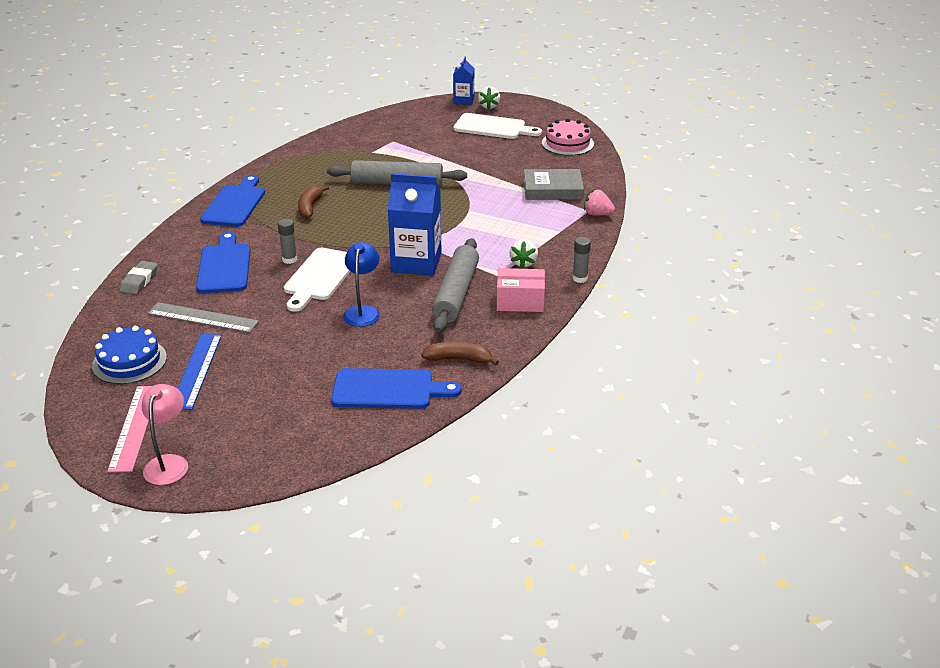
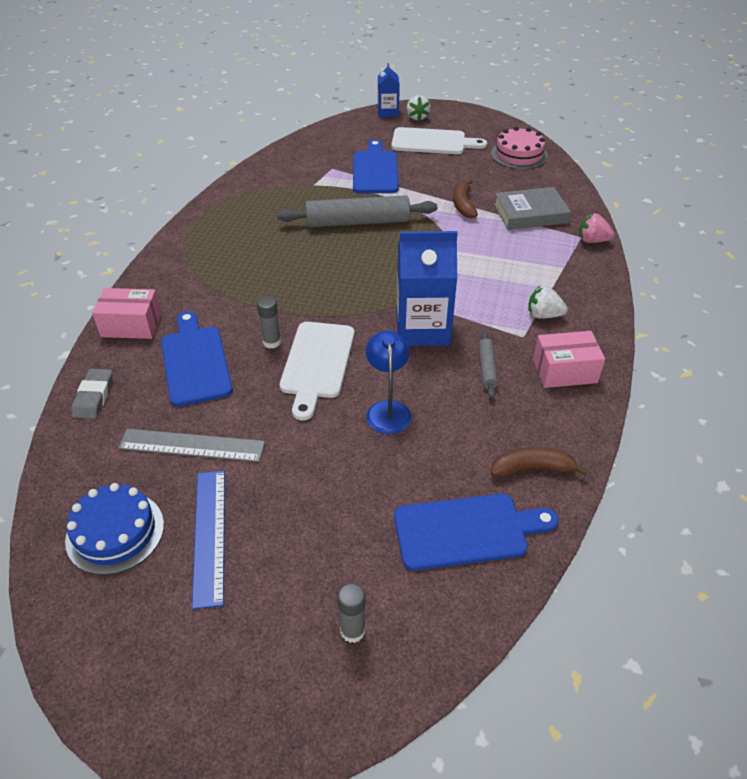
camera: 10 degrees left, 10 degrees up
pink ruler [107,386,152,472] -> none
pink lamp [142,384,188,485] -> none
blue cutting board [200,175,265,227] -> blue cutting board moved to [353,140,398,193]
brown banana [298,185,329,219] -> brown banana moved to [453,179,478,218]
grey rolling pin [432,238,479,333] -> grey rolling pin [478,331,498,398], size x0.47
white strawberry [509,239,538,268] -> white strawberry turned 105 degrees clockwise [528,286,568,319]
grey glue stick [572,237,591,283] -> grey glue stick moved to [338,583,365,643]
none -> pink box [92,288,162,339]

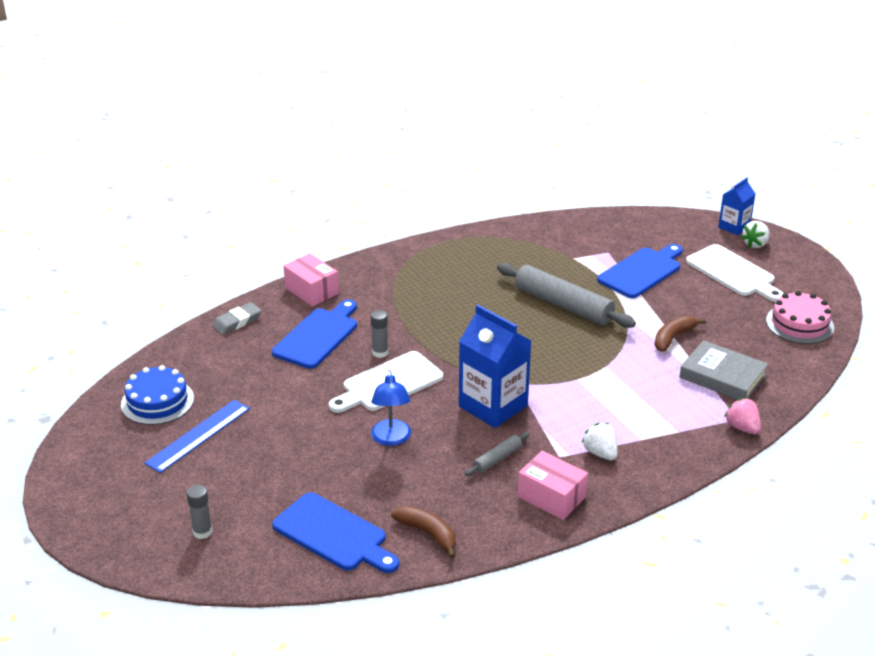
camera: 45 degrees right, 10 degrees down
grey ruler [118,429,265,462] -> none
blue lamp [366,330,411,434] -> blue lamp turned 135 degrees clockwise [371,370,411,446]

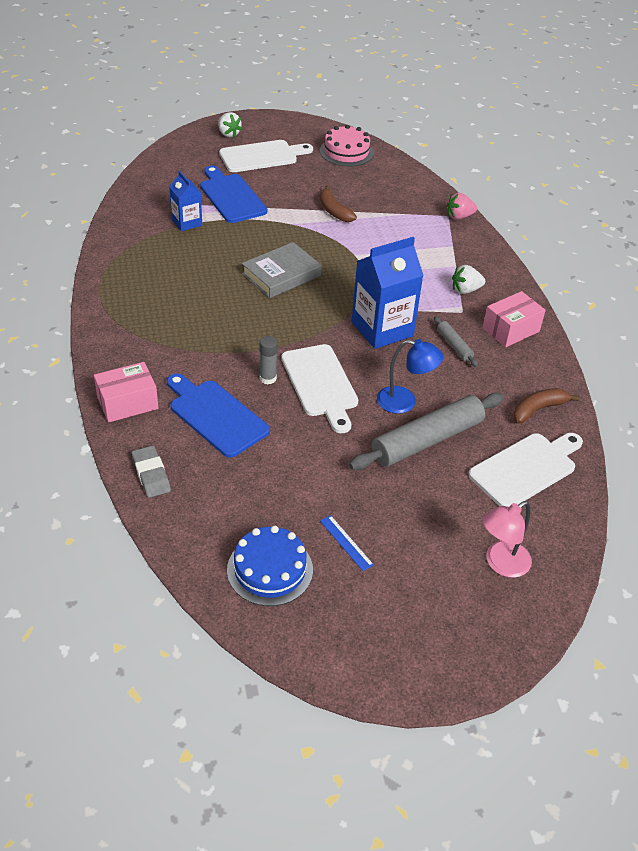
camera: 75 degrees left, 10 degrees up
blue ruler [145,400,250,473] -> blue ruler [320,515,374,571], size x0.53
grey glue stick [187,485,212,539] -> pink lamp [482,501,532,578]
blue cutting board [272,492,399,573] -> white cutting board [468,433,583,507]
grey rolling pin [497,263,636,328] -> grey rolling pin moved to [349,393,504,470]
grey book [679,340,768,400] -> grey book moved to [242,242,322,298]
blue carton [718,177,755,235] -> blue carton moved to [169,171,202,231]

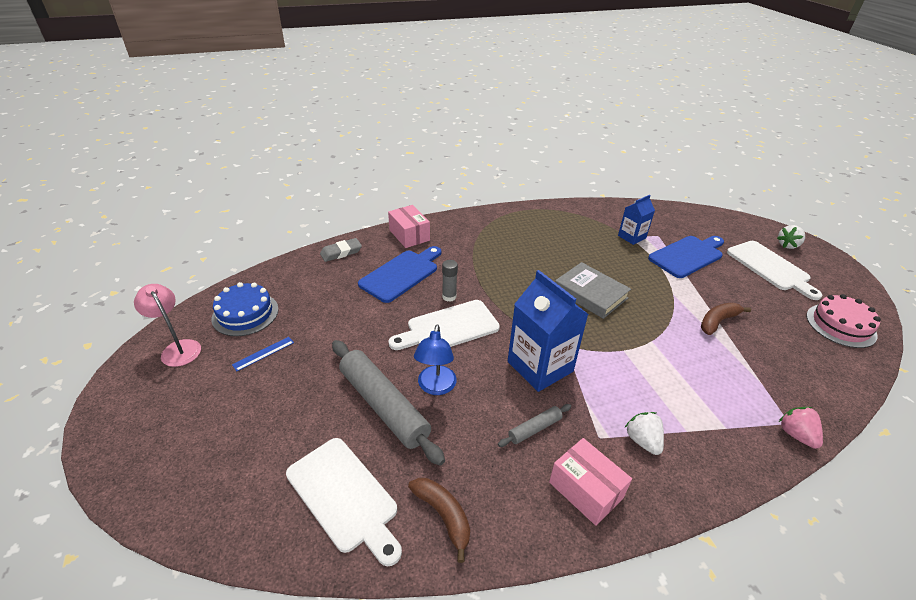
camera: 85 degrees right, 5 degrees down
pink lamp [482,501,532,578] -> pink lamp moved to [134,284,201,367]

